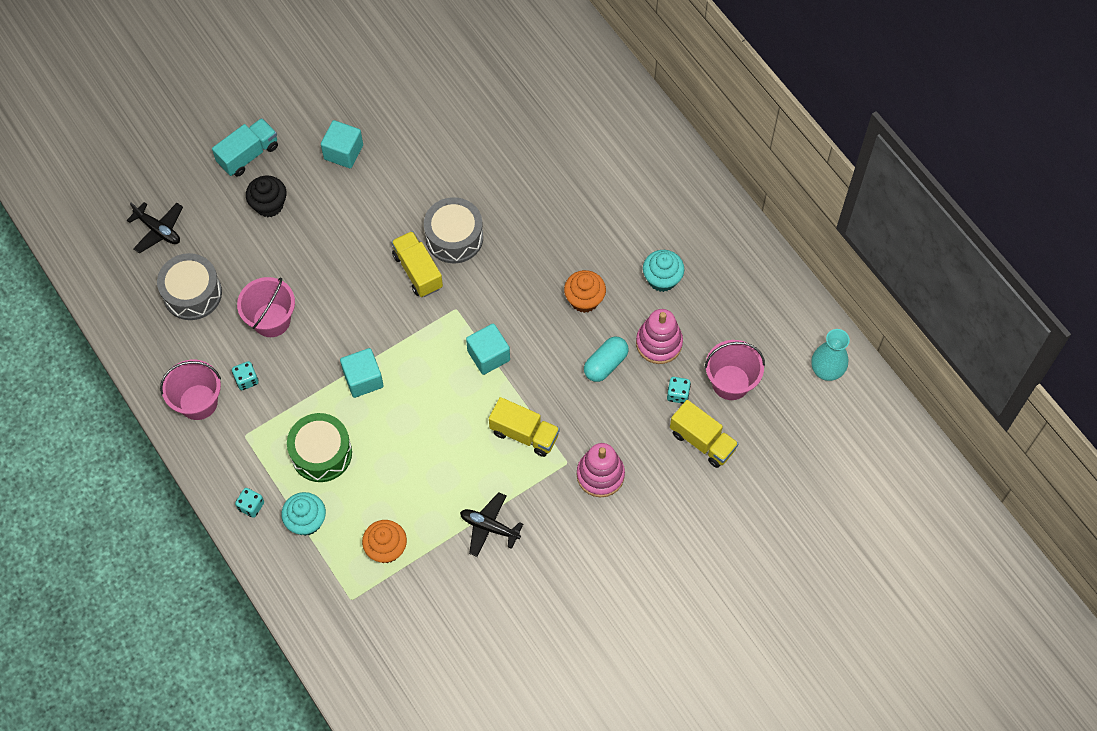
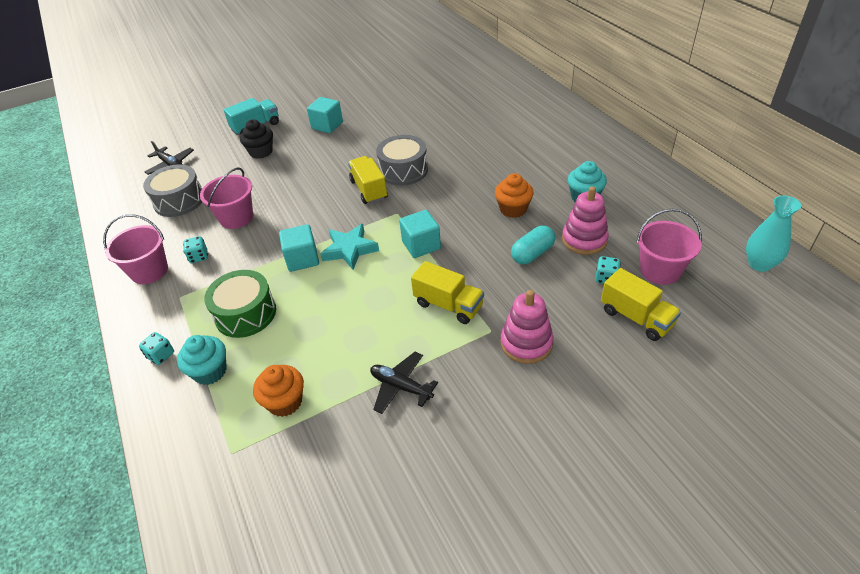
camera: 10 degrees right, 20 degrees down
none -> turquoise star [320,224,379,270]

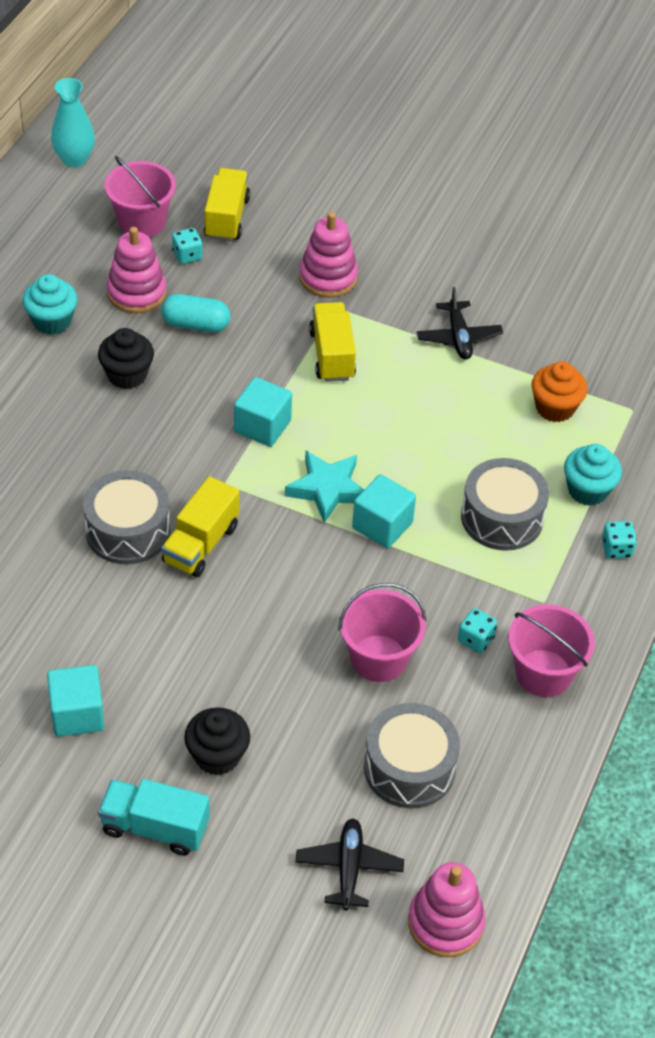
camera: 135 degrees left, 5 degrees up
green drum [204,270,276,338] -> grey drum [461,458,549,551]
orange cupcake [495,173,534,218] -> black cupcake [98,328,154,389]
none -> pink stacking toy [408,862,486,957]

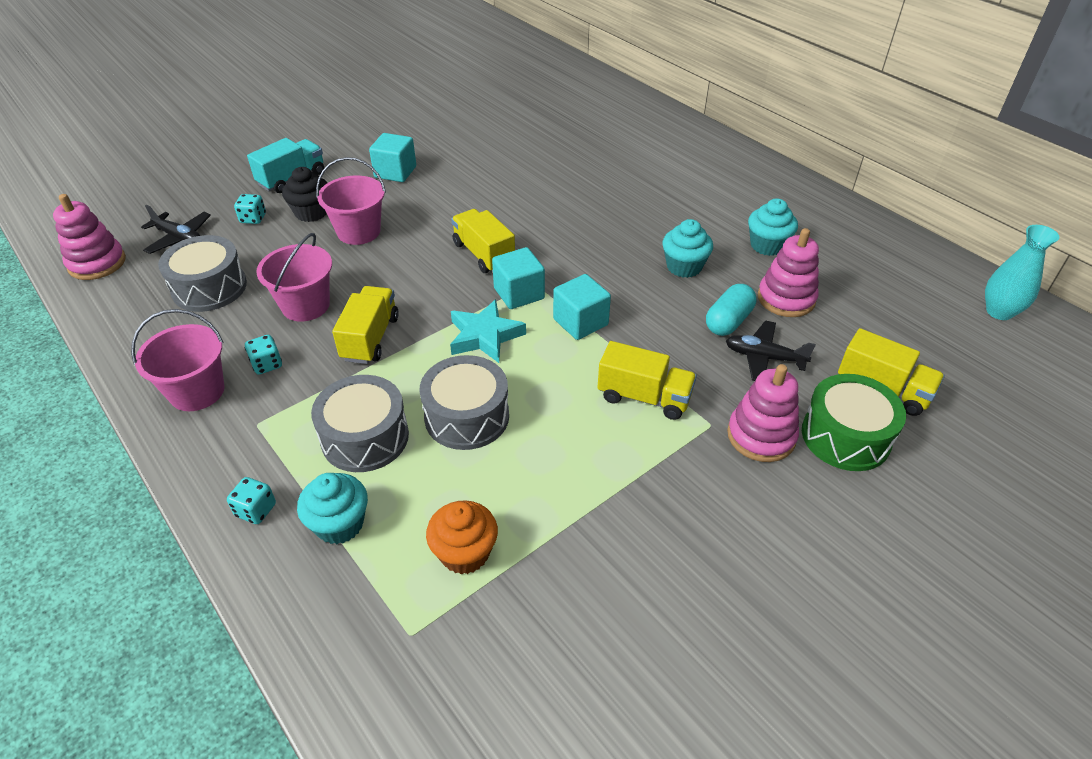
camera: 120 degrees right, 5 degrees down
grey drum [83,470,170,565] -> grey drum moved to [419,355,509,450]
black cupcake [98,328,154,389] -> turquoise cupcake [662,219,713,278]
pink bucket [105,156,176,237] -> pink bucket moved to [316,157,386,245]
turquoise dice [172,228,203,264] -> turquoise dice moved to [234,194,266,224]
turquoise cube [352,474,416,548] -> turquoise cube moved to [492,247,545,309]
black plane [416,287,503,359] -> black plane moved to [726,320,816,381]
none -> yellow truck [332,286,399,364]
none -> green drum [802,374,906,471]

